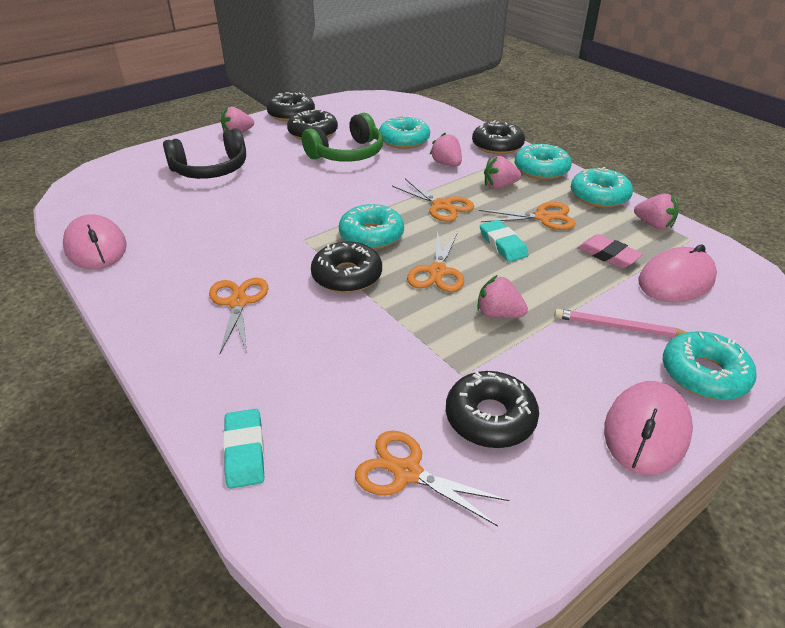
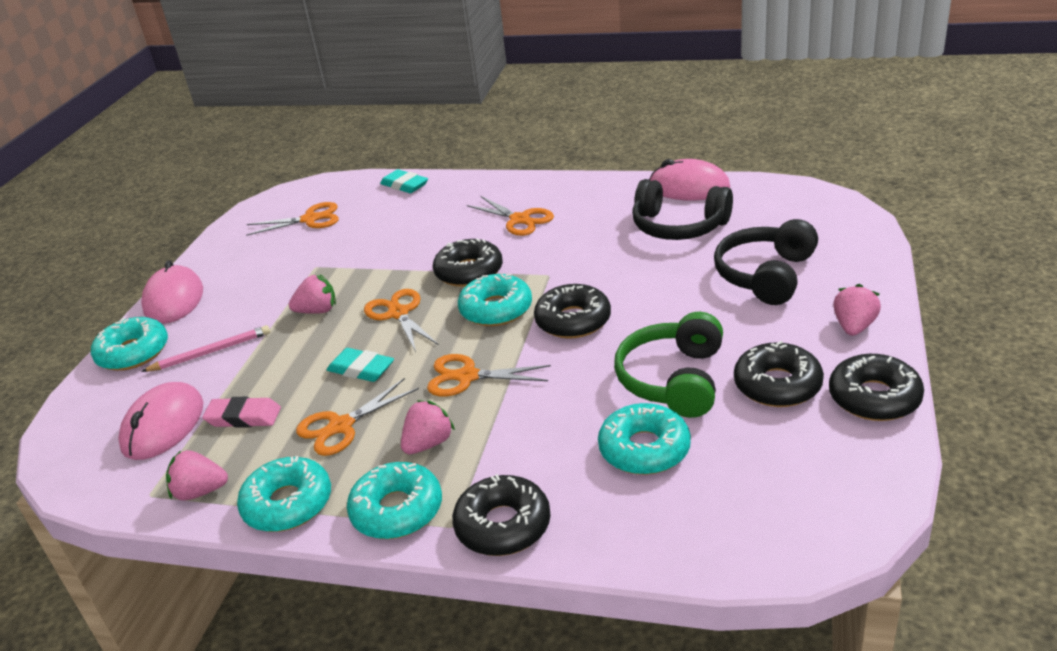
camera: 145 degrees right, 5 degrees down
pink strawberry [429,133,462,166] -> none
black donut [446,371,539,448] -> black donut moved to [534,284,611,339]
none -> black headphones [632,179,733,240]

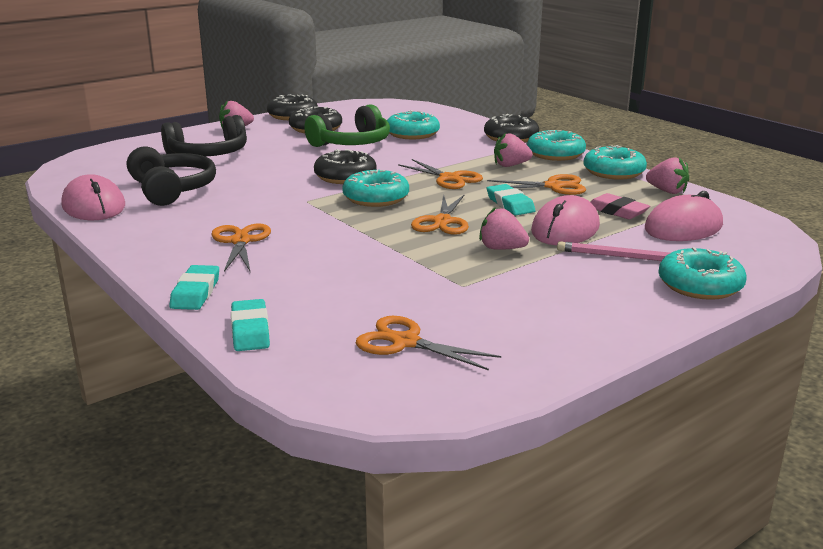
camera: 145 degrees left, 10 degrees down
pink mouse [141,260,203,324] -> pink mouse moved to [531,195,600,245]
black donut [433,239,503,287] -> none
none -> turquoise eraser [169,265,219,310]

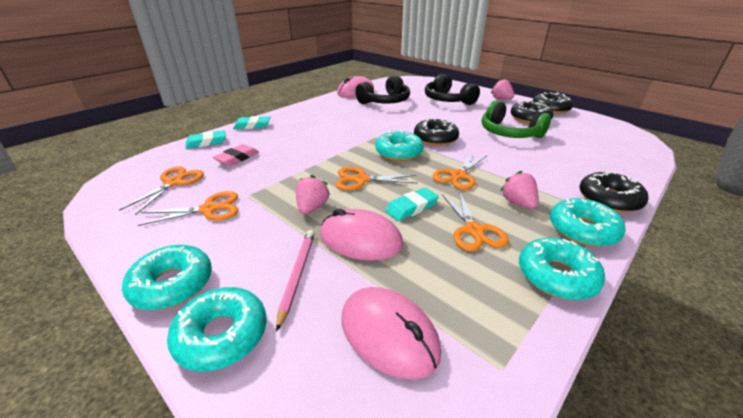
camera: 80 degrees right, 10 degrees up
orange scissors [211,223,271,272] -> orange scissors moved to [138,191,238,226]
turquoise donut [387,110,440,139] -> turquoise donut moved to [122,245,212,310]
pink eraser [590,193,650,219] -> pink eraser moved to [213,144,259,166]
pink strawberry [646,157,689,194] -> none

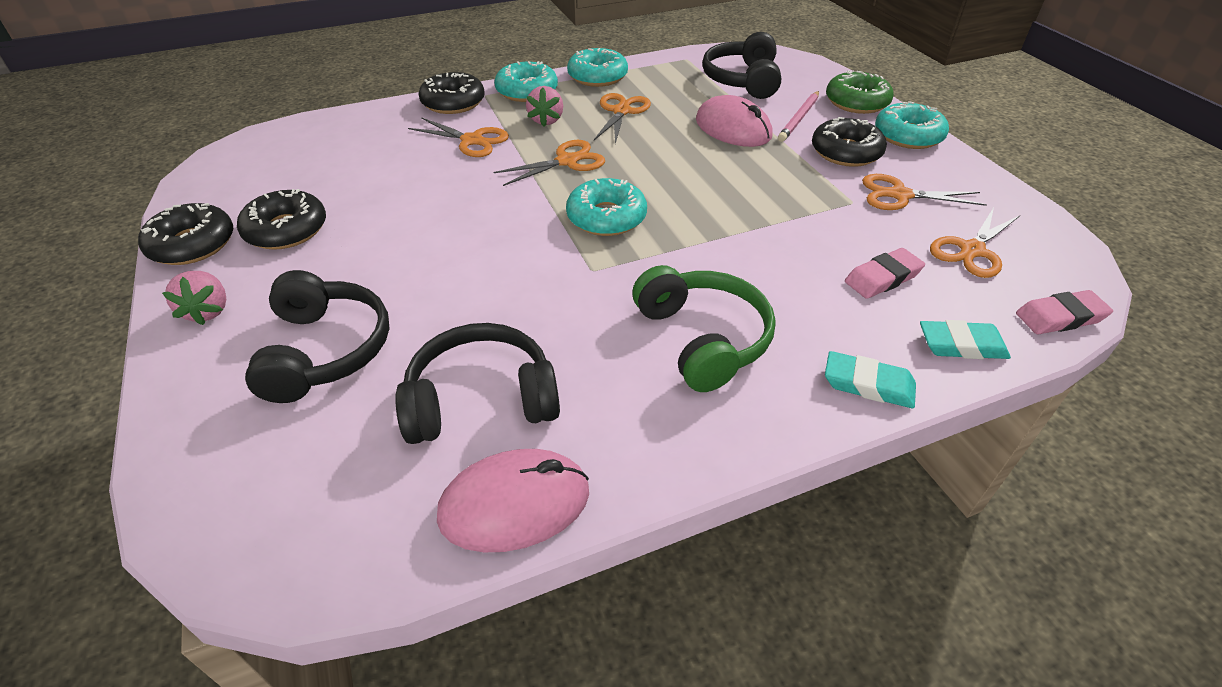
camera: 155 degrees left, 10 degrees up
turquoise donut [167,287,267,372] -> green donut [826,70,894,114]
pink strawberry [296,175,330,214] -> none
orange scissors [335,167,418,190] -> orange scissors moved to [408,117,509,157]
pink mouse [342,287,441,379] -> black headphones [702,32,781,99]
turquoise eraser [385,188,439,221] -> none
black donut [414,118,459,146] -> black donut moved to [812,117,887,167]
green headphones [482,101,551,138] -> green headphones moved to [632,265,776,392]
none -> pink eraser [1016,290,1113,334]

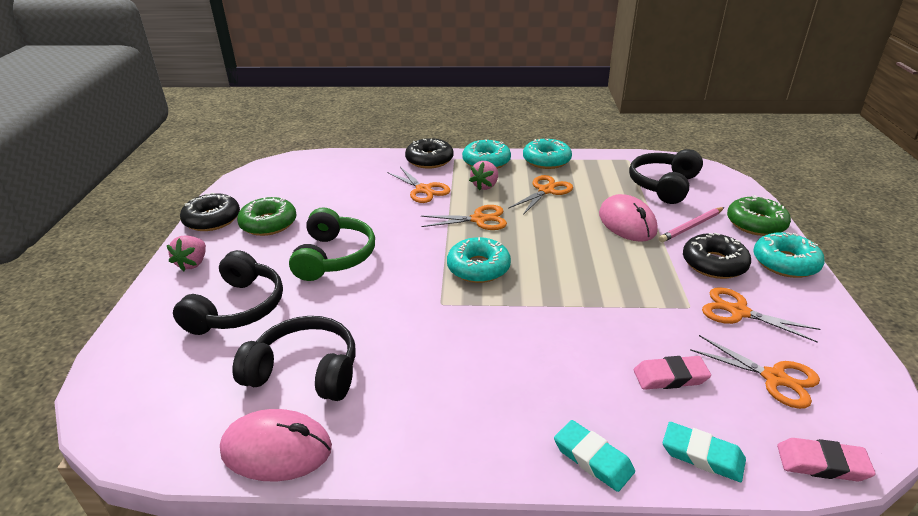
camera: 25 degrees right, 10 degrees down
black donut [237,189,326,250] -> green donut [237,197,297,236]
green headphones [632,265,776,392] -> green headphones moved to [289,207,375,281]
orange scissors [930,207,1020,278] -> orange scissors turned 120 degrees counterclockwise [690,335,820,409]

